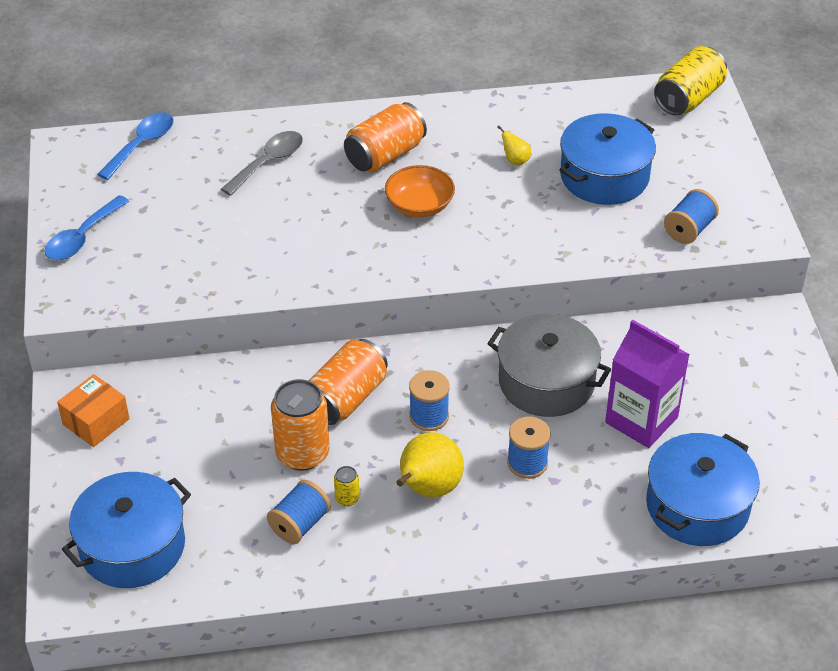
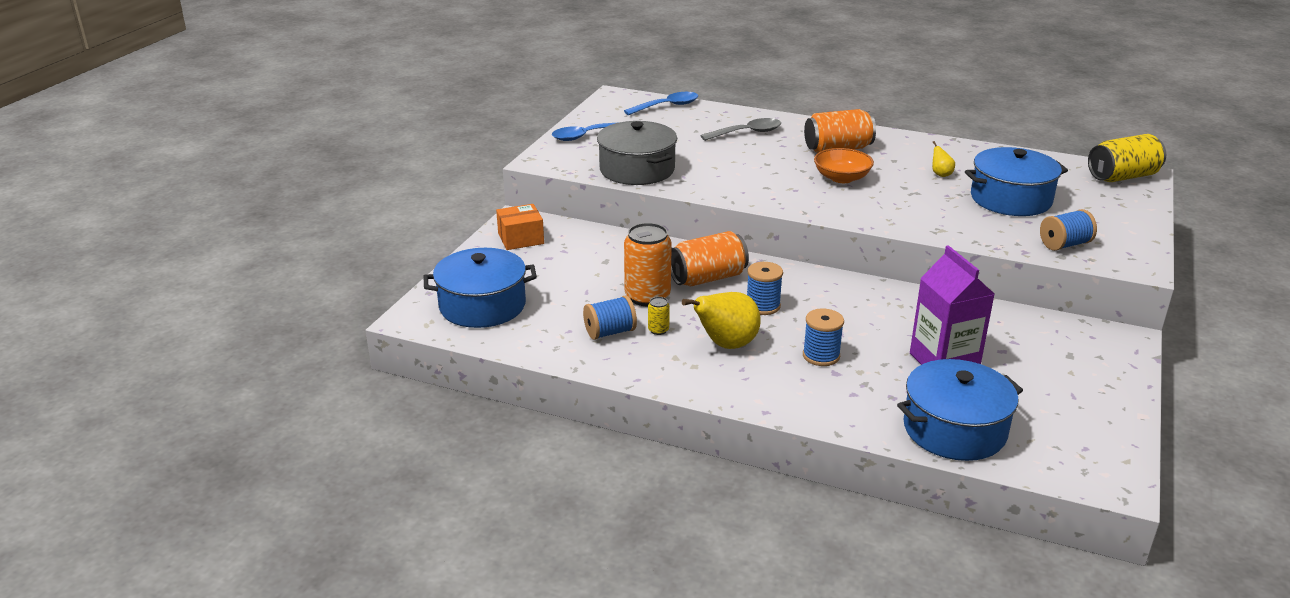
camera: 30 degrees right, 15 degrees down
grey pot [487,314,611,417] -> grey pot moved to [597,121,677,185]

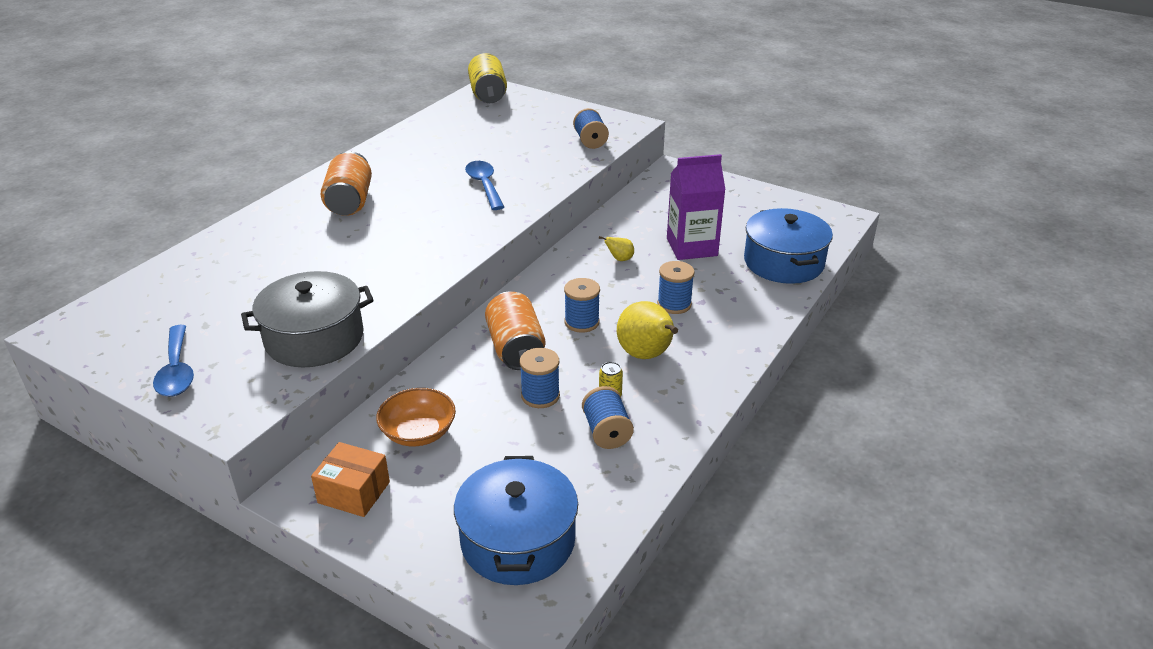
camera: 80 degrees left, 5 degrees up
orange box [496,204,544,250] -> orange box turned 60 degrees counterclockwise [311,442,390,517]
blue spoon [624,92,698,115] -> blue spoon moved to [465,161,504,210]
orange can [624,223,672,307] -> blue spool [520,348,560,408]
grey spoon [701,118,781,141] -> none
orange bowl [814,148,874,183] -> orange bowl moved to [376,388,456,446]
yellow pear [932,141,955,177] -> yellow pear moved to [599,236,634,261]
blue pot [965,147,1068,216] -> none

